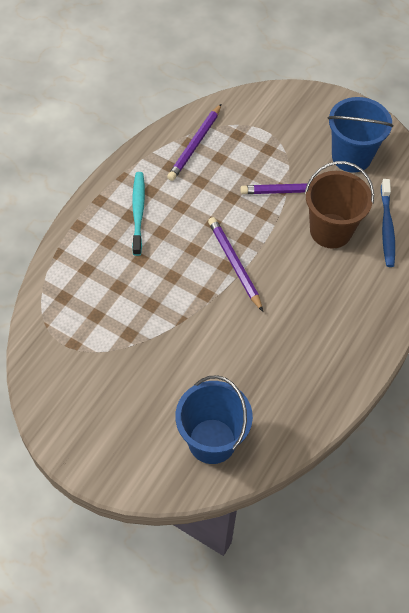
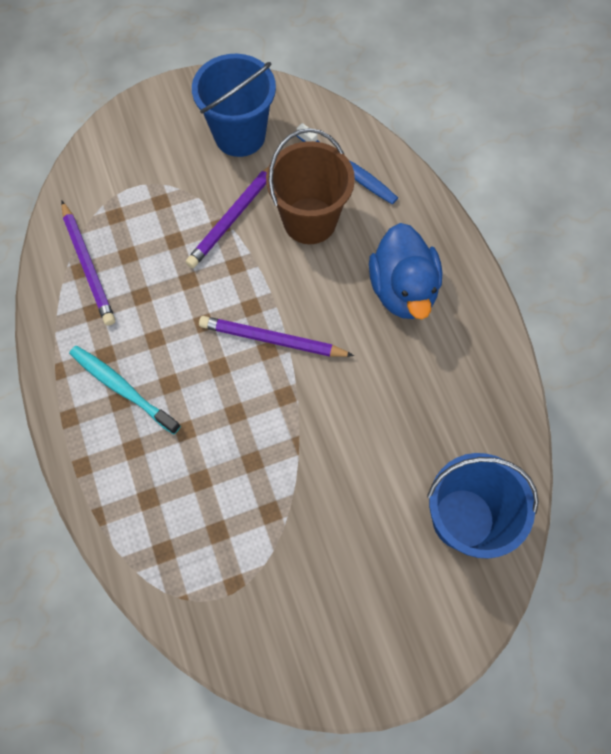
camera: 50 degrees left, 10 degrees up
none -> blue duck [369,223,442,319]

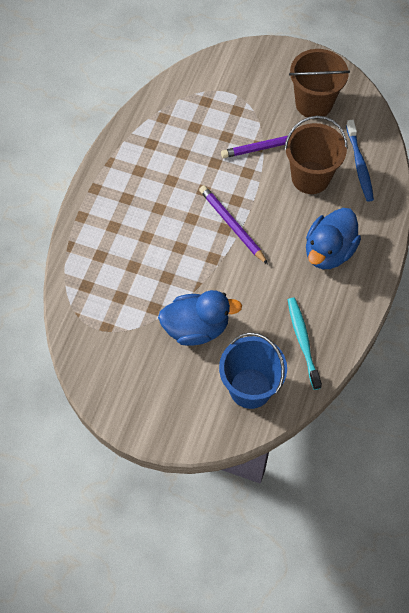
camera: 40 degrees right, 5 degrees down
purple pencil [61,201,115,326] -> none
turquoise toothbrush [69,346,181,435] -> turquoise toothbrush moved to [288,298,322,390]
blue bucket [192,54,276,157] -> brown bucket [289,49,350,119]
none -> blue duck [158,290,242,346]

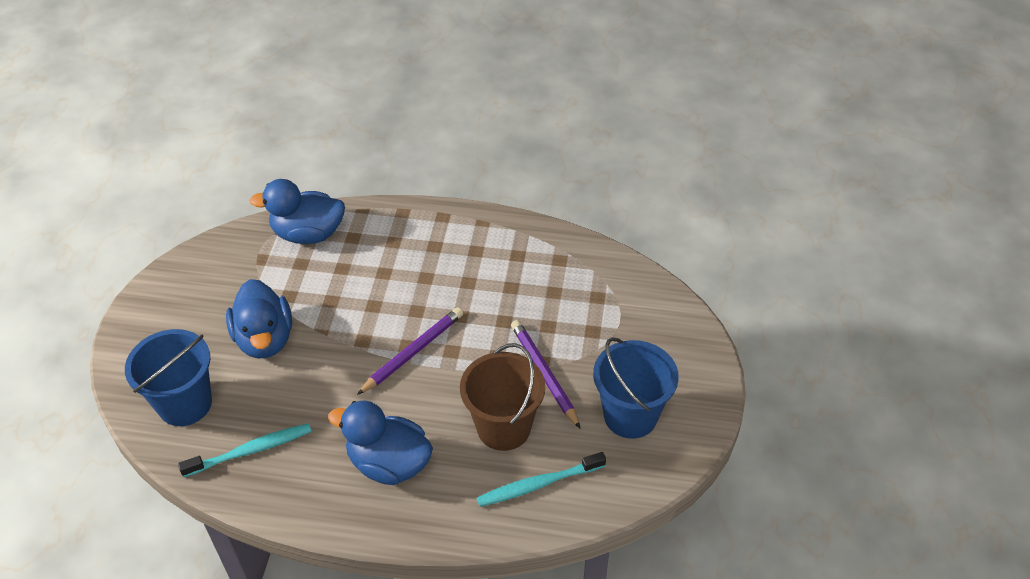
camera: 80 degrees right, 15 degrees down
brown bucket [289,49,350,119] -> blue bucket [593,337,679,439]
blue toothbrush [346,120,374,202] -> turquoise toothbrush [477,452,606,507]
none -> blue duck [249,179,345,244]

